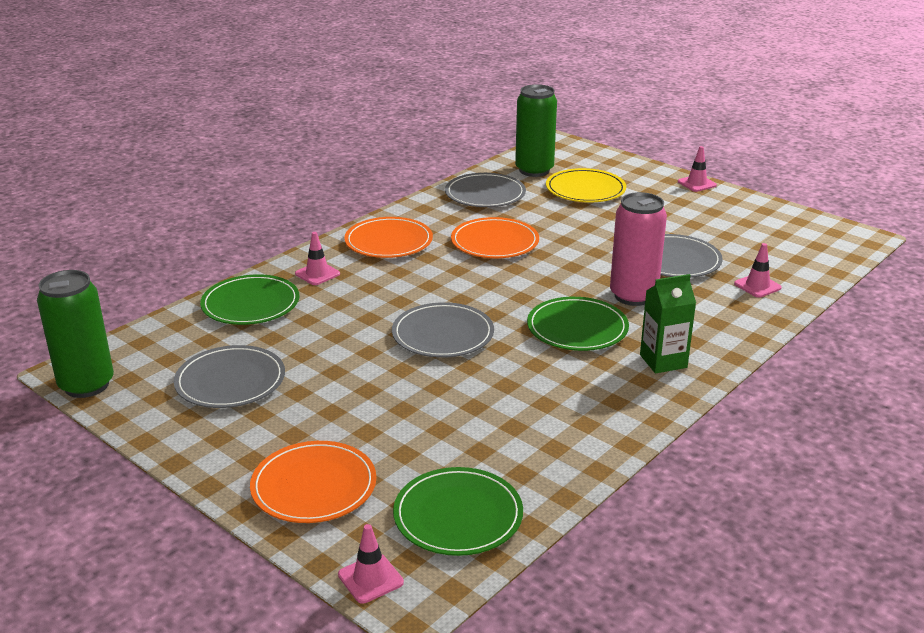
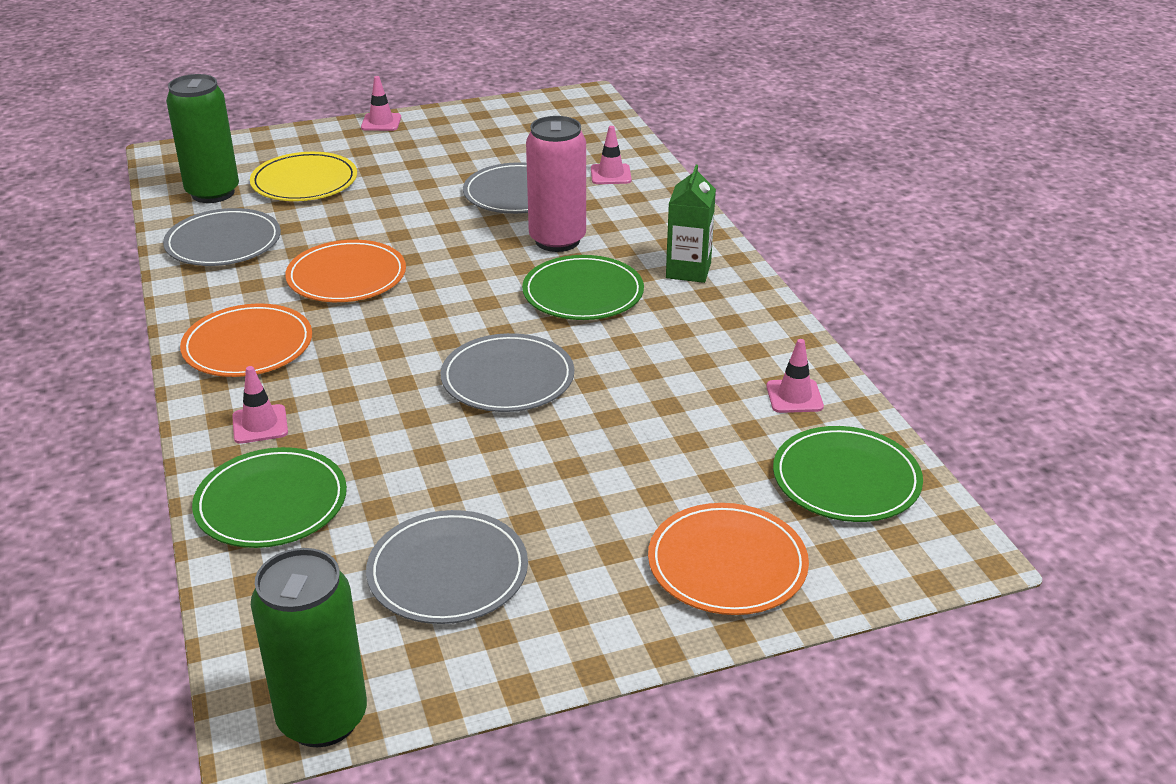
camera: 60 degrees left, 5 degrees up
pink traffic cone [338,524,404,604] -> pink traffic cone moved to [766,339,824,413]

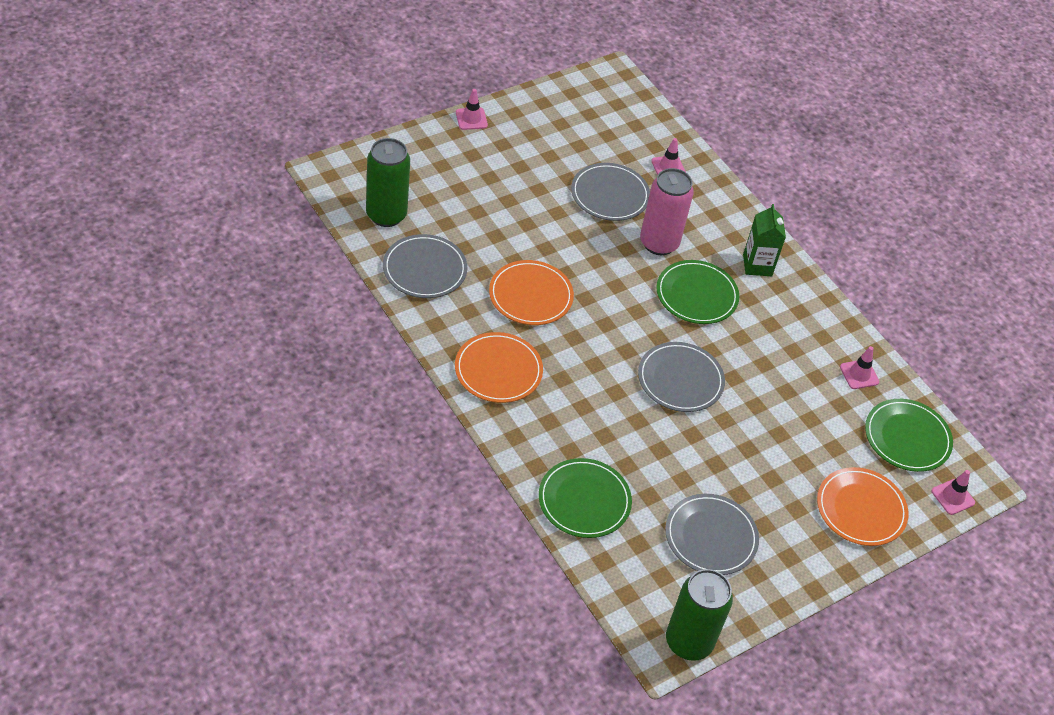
camera: 20 degrees left, 15 degrees up
pink traffic cone [232,366,288,444] -> pink traffic cone moved to [931,470,975,515]
yellow plate [250,152,357,201] -> none

